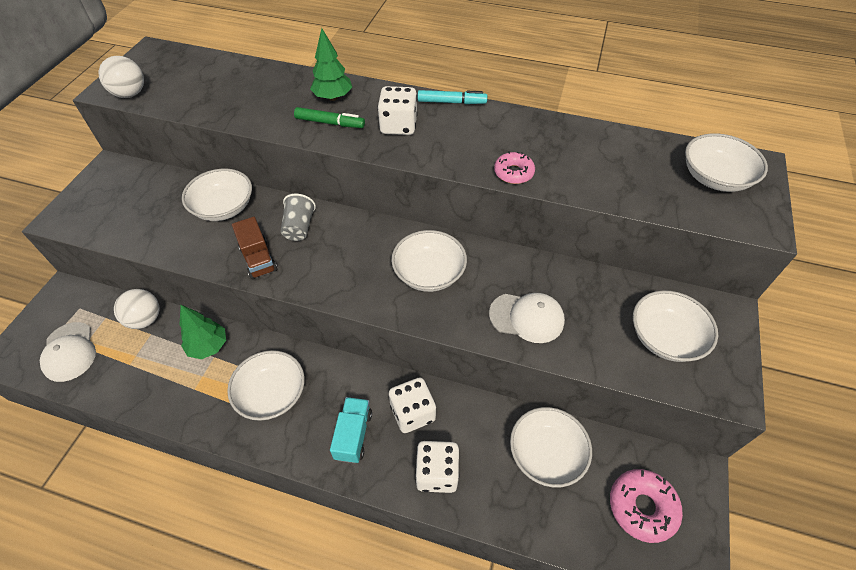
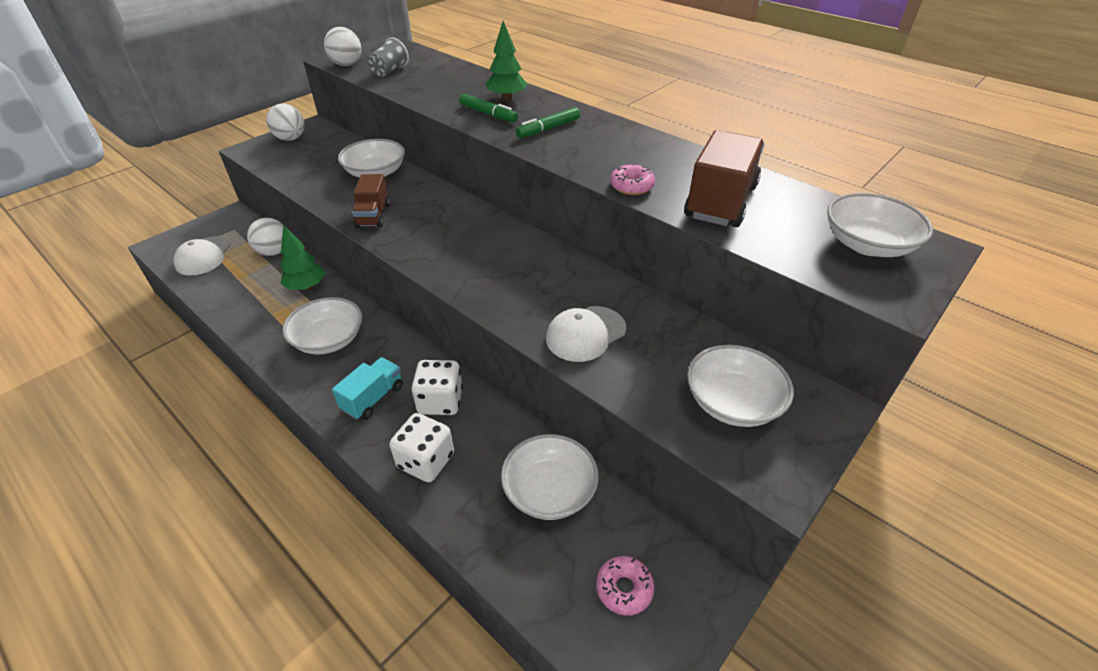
camera: 25 degrees right, 10 degrees down
grey cup [281,194,316,241] -> grey cup moved to [368,37,409,77]
white dice [377,86,418,135] -> green marker [516,107,580,138]
white bowl [391,230,467,292] -> none
turquoise marker [418,90,487,104] -> none
white cap [489,293,565,343] -> white cap turned 105 degrees clockwise [546,306,626,362]
pink donut [610,469,683,543] -> pink donut [596,556,655,616], size x0.65
none -> white ball [266,104,305,141]
none -> brown truck [684,130,764,227]

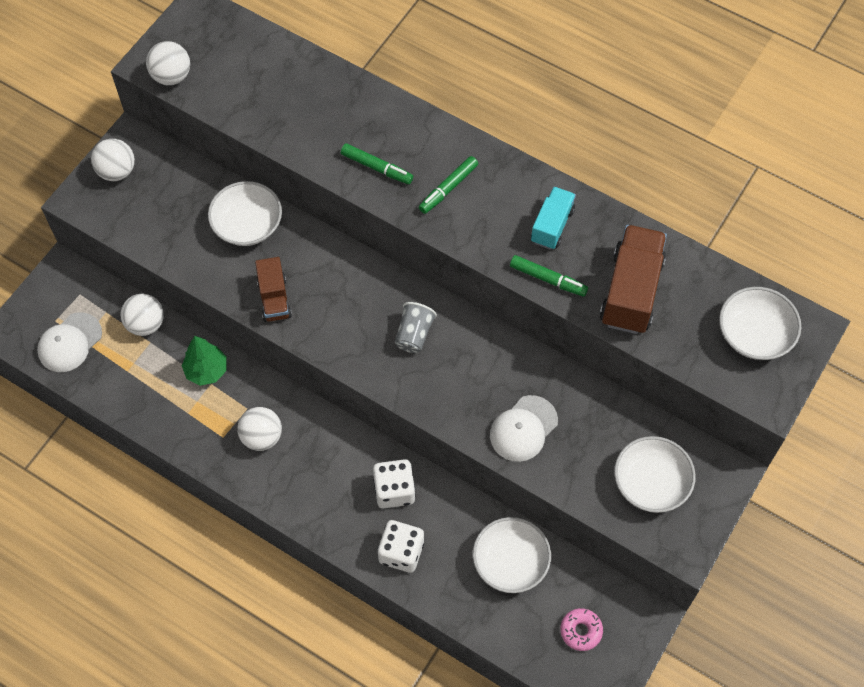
camera: 10 degrees left, 20 degrees up
white cap [173,236,231,275] -> white cap turned 45 degrees clockwise [37,312,102,372]
white bowl [283,297,362,355] -> white ball [237,407,282,451]
turquoise truck [332,357,403,420] -> turquoise truck moved to [531,187,576,250]
grey cup [368,37,409,77] -> grey cup moved to [395,302,437,353]
green tree [486,21,527,101] -> none
pink donut [610,163,655,195] -> green marker [510,255,588,296]

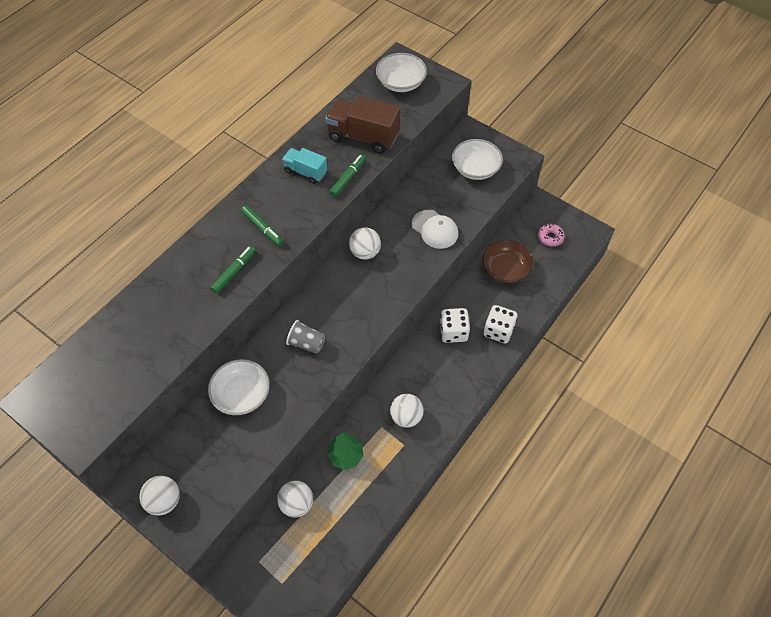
camera: 85 degrees left, 5 degrees down
white cap [37,312,102,372] -> none
white ball [146,41,190,85] -> white ball moved to [349,227,381,260]
brown truck [255,257,292,322] -> none
grey cup [395,302,437,353] -> grey cup moved to [286,320,325,354]
white bowl [473,517,551,593] -> brown bowl [482,240,534,283]

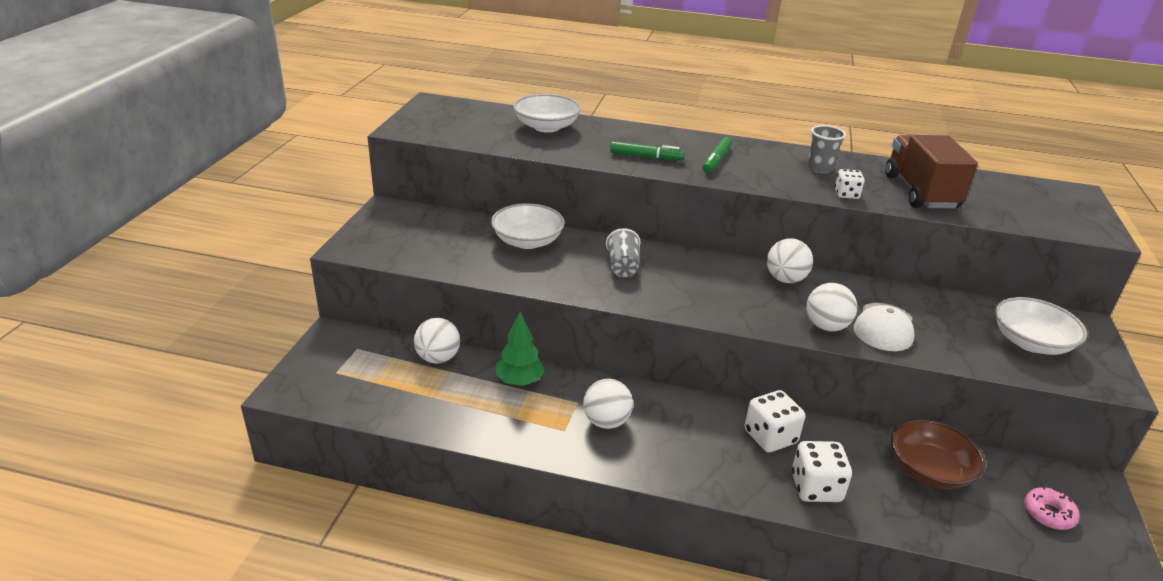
camera: 65 degrees right, 25 degrees down
white ball [139,476,180,515] -> white ball moved to [806,283,857,331]
turquoise truck [282,148,328,184] -> grey cup [807,125,846,173]
green marker [329,154,366,197] -> white dice [835,169,865,199]
white bowl [376,53,427,92] -> white bowl moved to [513,94,581,133]

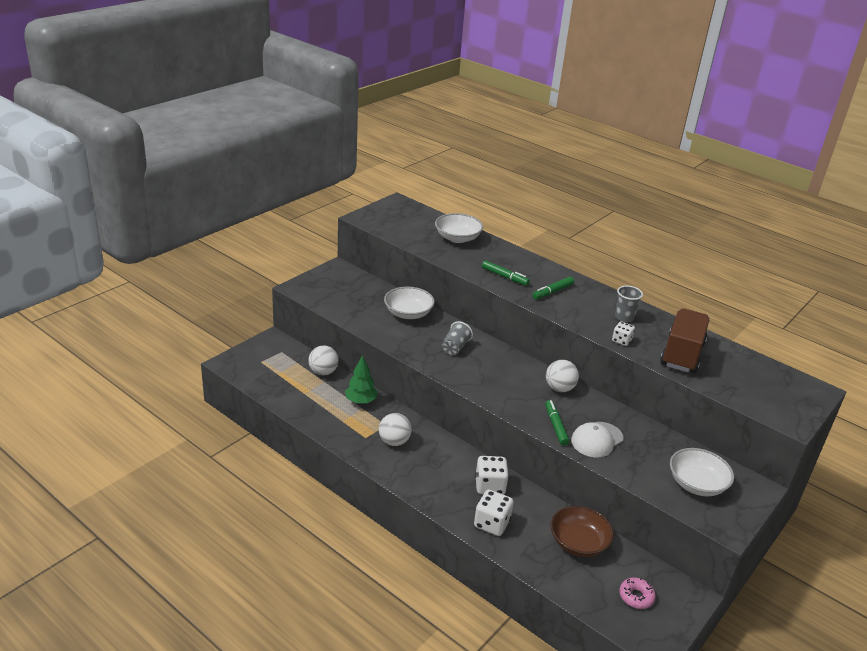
camera: 25 degrees right, 0 degrees up
white ball [806,283,857,331] -> green marker [545,400,569,446]

